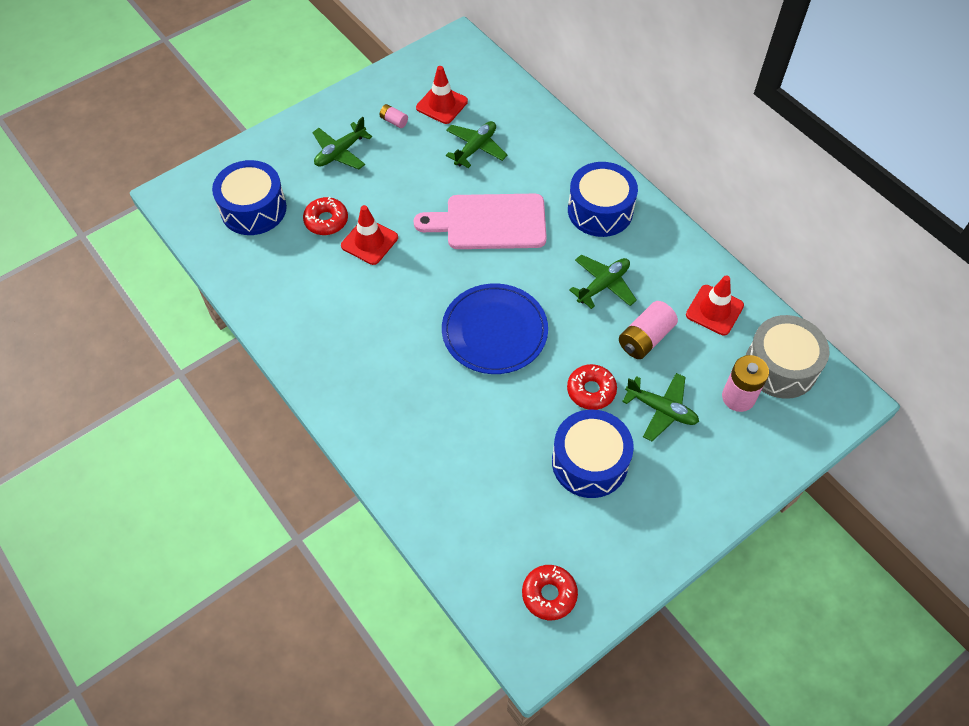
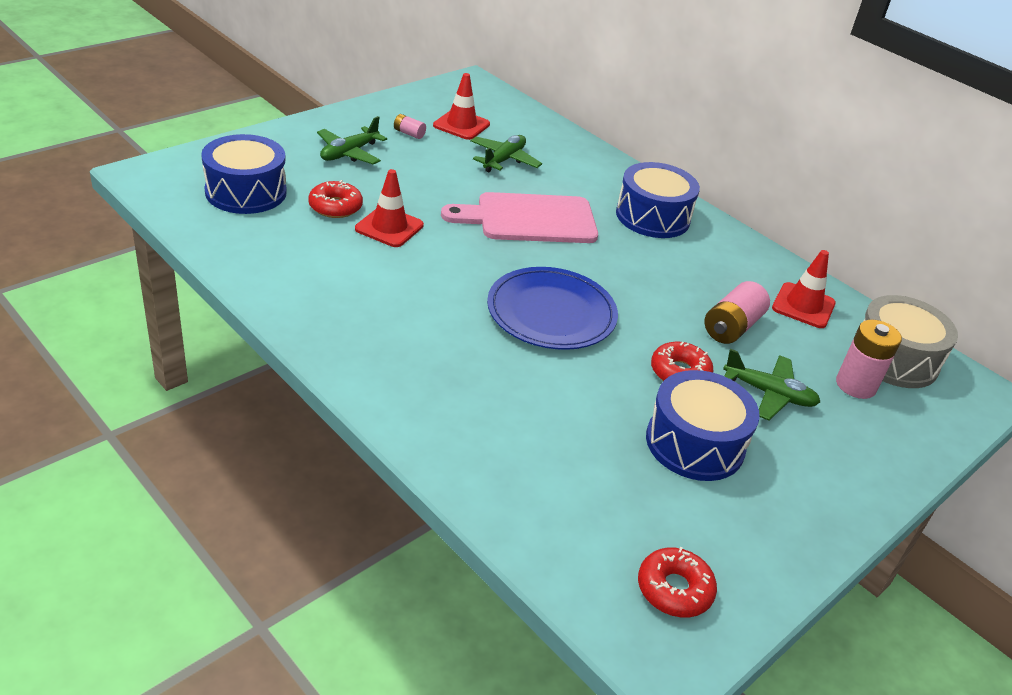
camera: 10 degrees left, 20 degrees down
green plane [569,254,637,309] -> none

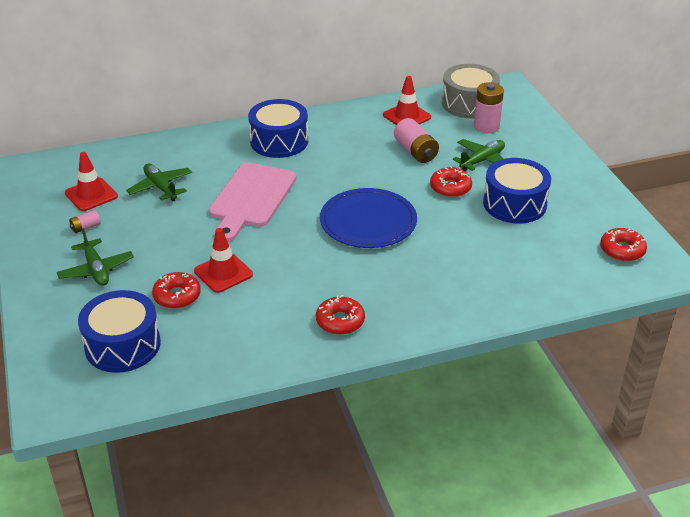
camera: 60 degrees left, 0 degrees up
none -> red donut [316,295,365,335]

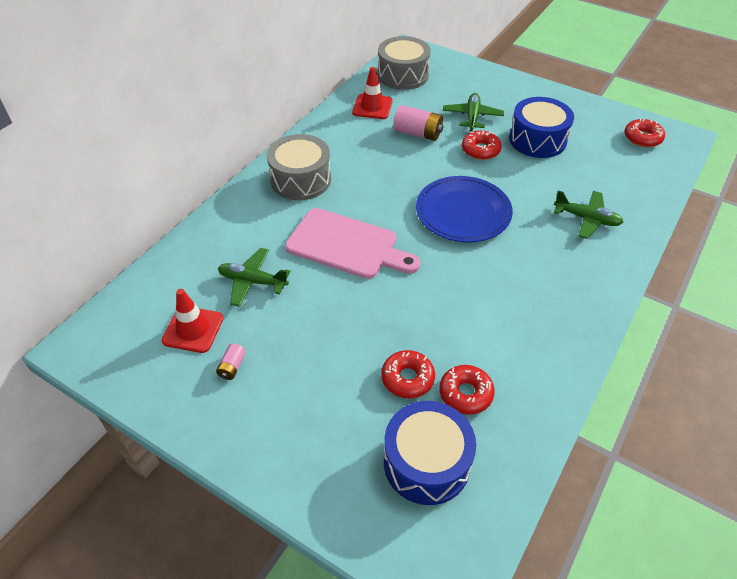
camera: 40 degrees left, 10 degrees up
green plane [57,228,134,286] -> green plane moved to [554,190,623,239]
red traffic cone [194,228,253,293] -> none
pink cutting board [209,163,296,242] -> pink cutting board turned 45 degrees counterclockwise [285,208,420,279]
blue drum [248,99,308,158] -> grey drum [267,134,331,200]
red donut [316,295,365,335] -> red donut moved to [439,365,495,415]
pink battery [474,82,504,133] -> none

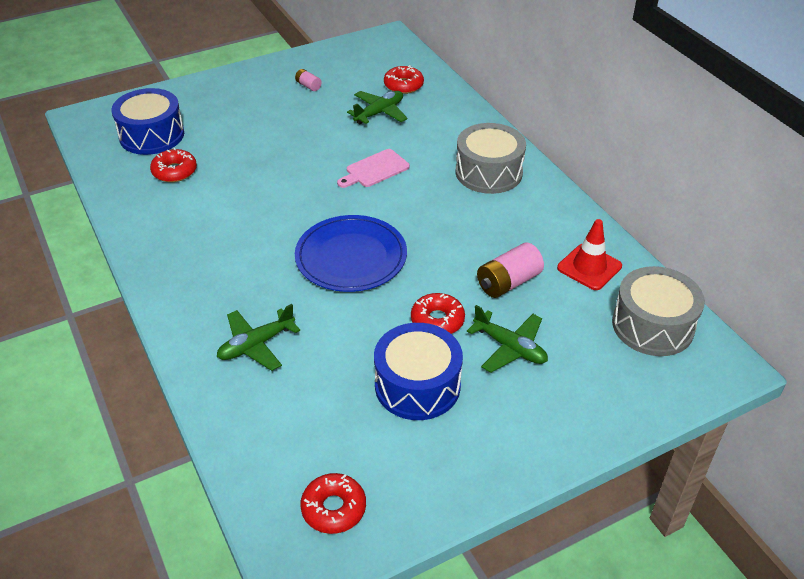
camera: 120 degrees right, 5 degrees down
red traffic cone [162,289,223,353] -> none
pink cutting board [285,208,420,279] -> pink cutting board [337,149,410,188], size x0.57
red donut [381,350,435,398] -> red donut moved to [384,65,424,94]

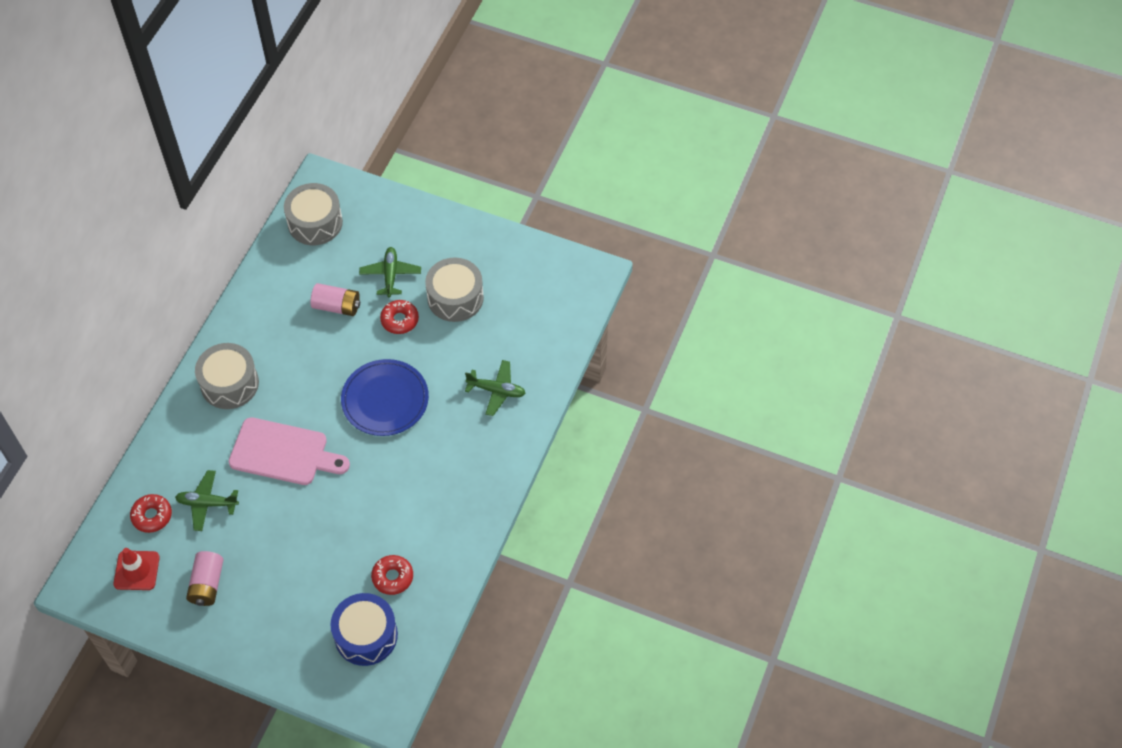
camera: 130 degrees left, 15 degrees up
pink battery [295,69,322,91] -> pink battery [186,551,224,606], size x1.88
red donut [300,473,366,534] -> none
pink cutting board [337,149,410,188] -> pink cutting board [229,417,350,485], size x1.76
blue drum [374,323,463,420] -> grey drum [425,258,484,322]
red traffic cone [557,219,622,290] -> red traffic cone moved to [114,548,160,590]

